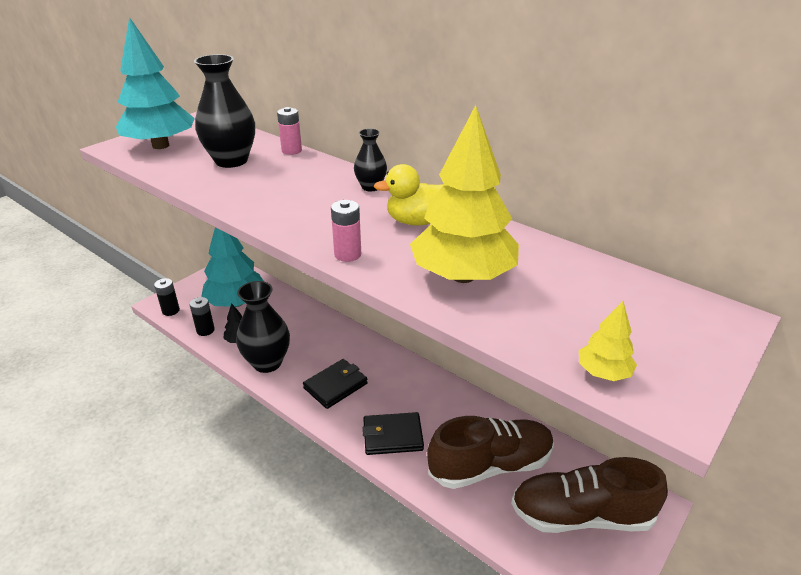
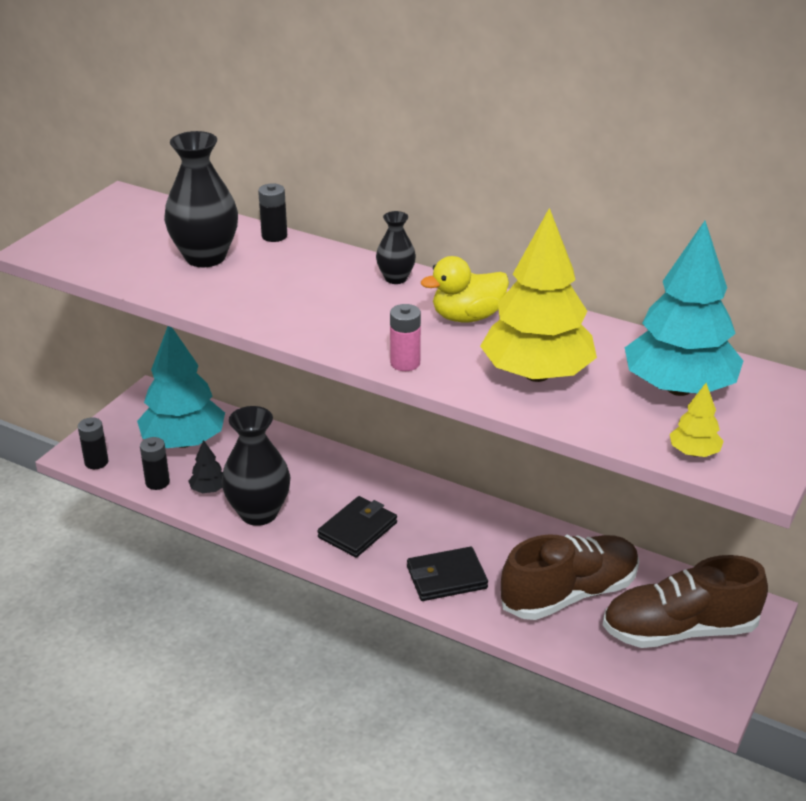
camera: 10 degrees left, 0 degrees up
turquoise tree [116,17,195,149] -> turquoise tree moved to [625,221,743,396]
pink battery [277,107,302,155] -> black battery [258,183,287,242]

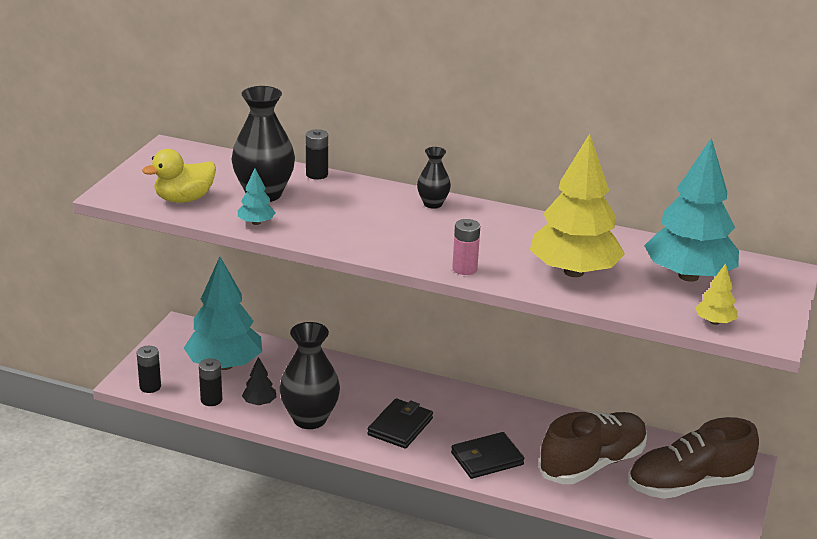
camera: 10 degrees left, 5 degrees down
yellow duck [421,256,509,322] -> yellow duck moved to [142,149,216,203]
none -> turquoise tree [238,168,276,225]

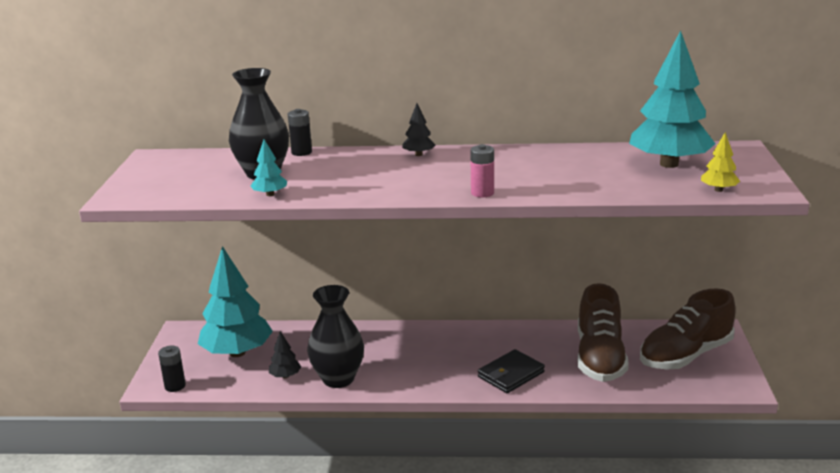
camera: 15 degrees left, 5 degrees down
yellow duck [142,149,216,203] -> none
black battery [199,358,222,406] -> none
black wallet [367,398,433,449] -> none
black vase [417,147,451,209] -> black tree [402,103,435,156]
yellow tree [530,133,625,277] -> none
brown shoe [538,411,647,484] -> brown shoe turned 150 degrees clockwise [578,283,629,382]

